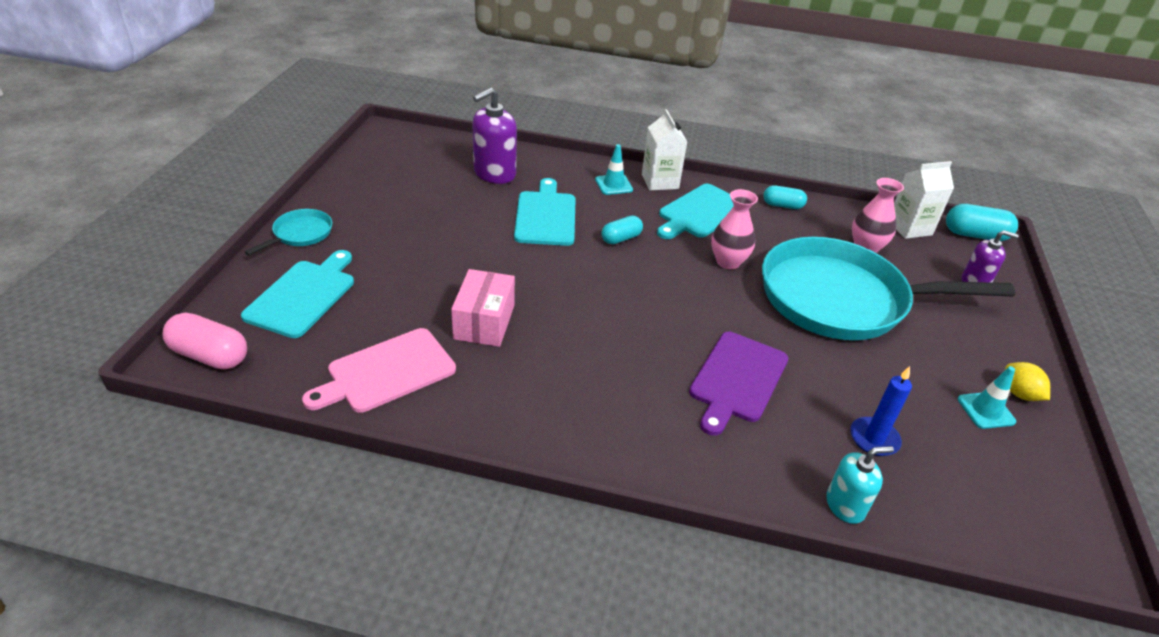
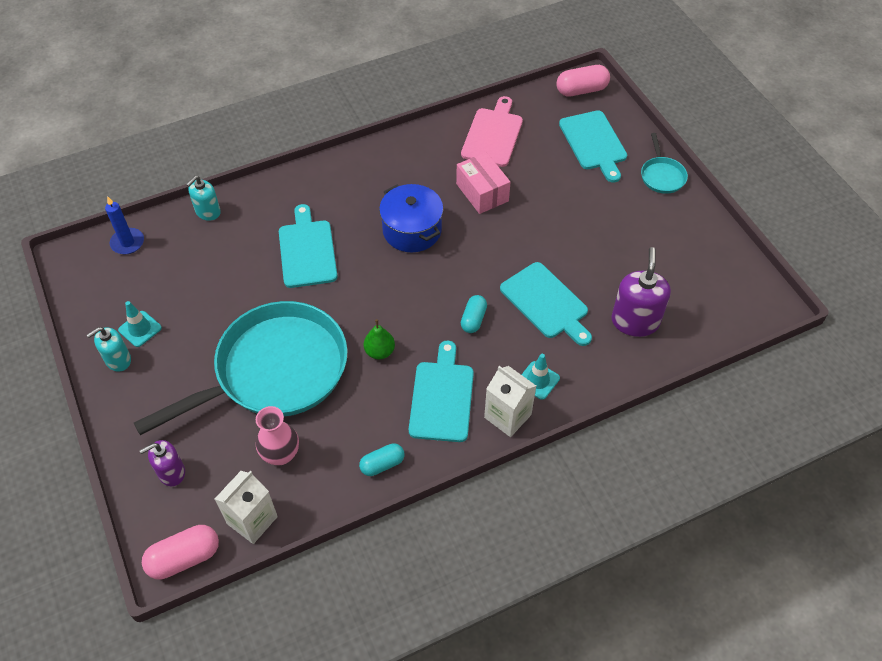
camera: 145 degrees right, 15 degrees up
purple cutting board [689,332,788,436] -> turquoise cutting board [279,204,338,288]
pink vase [711,189,758,269] -> green pear [364,319,395,359]
blue candle [850,366,912,456] -> blue candle moved to [105,196,144,254]
turquoise capsule [946,204,1018,241] -> pink capsule [142,525,219,580]
yellow lemon [1005,362,1050,401] -> turquoise soap dispenser [86,327,131,372]
none -> blue pot [379,184,443,252]

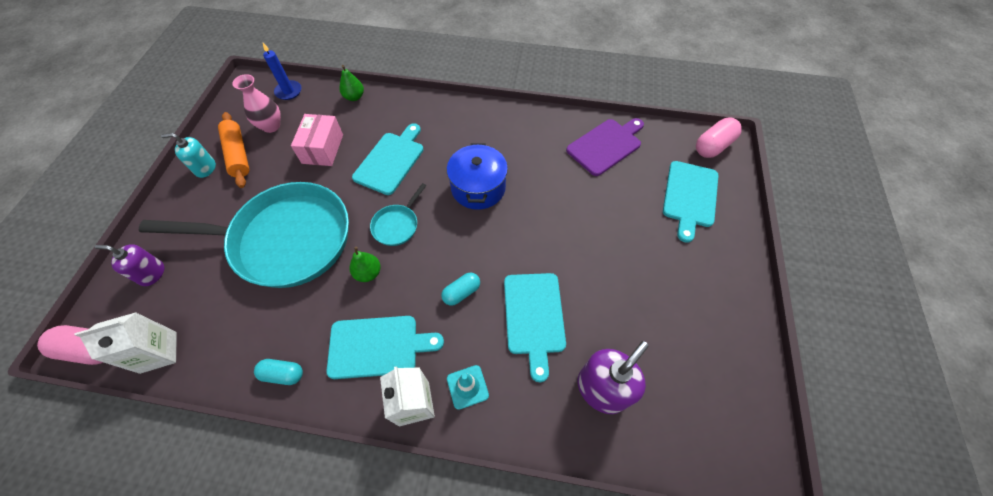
camera: 35 degrees right, 5 degrees up
turquoise traffic cone [118,301,162,347] -> orange rolling pin [218,112,250,188]
turquoise soap dispenser [186,176,221,221] -> green pear [339,65,364,101]
pink vase [256,406,299,465] -> pink vase moved to [232,74,281,133]
turquoise cutting board [409,341,474,442] -> turquoise cutting board turned 45 degrees clockwise [326,316,444,379]
pink box [456,152,511,214] -> pink box moved to [291,114,343,166]
pink cutting board [461,96,523,167] -> purple cutting board [566,118,644,176]
pink capsule [556,65,610,97] -> pink capsule turned 60 degrees counterclockwise [696,118,742,158]
turquoise pan [641,133,688,194] -> turquoise pan moved to [370,183,427,246]

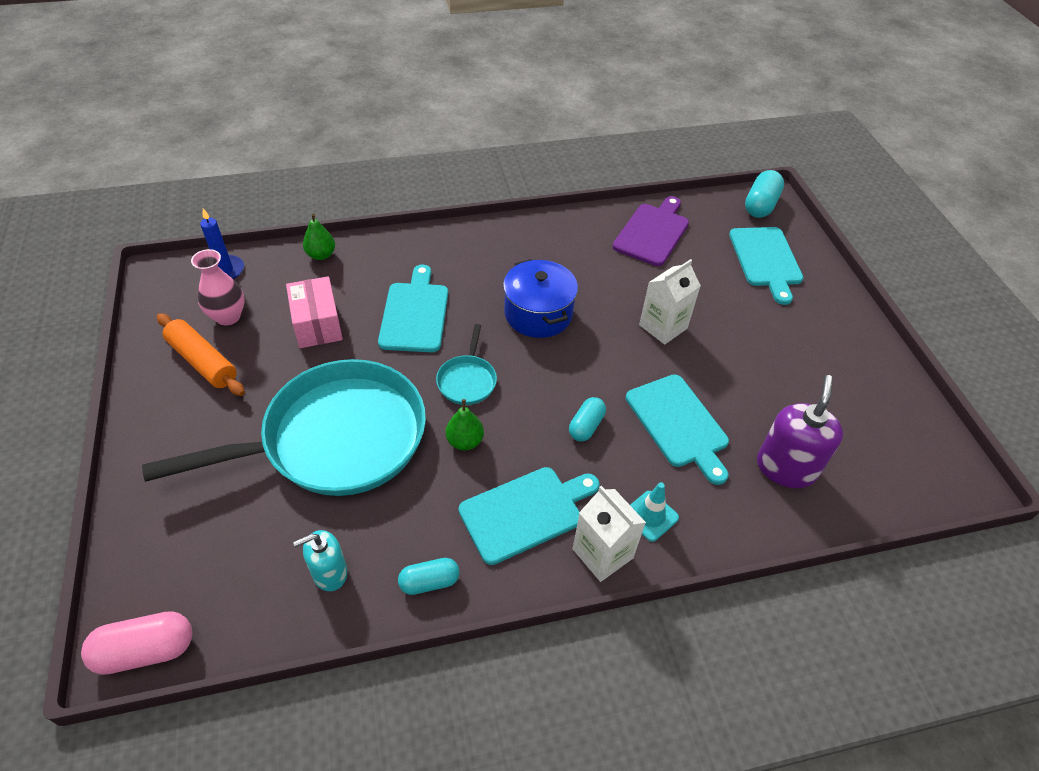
camera: 25 degrees left, 10 degrees down
white carton [74,313,177,374] -> white carton moved to [639,259,701,345]
purple soap dispenser [95,244,164,286] -> none
turquoise soap dispenser [161,133,216,178] -> turquoise soap dispenser moved to [293,530,347,591]
pink capsule [696,118,742,158] -> turquoise capsule [745,170,784,218]

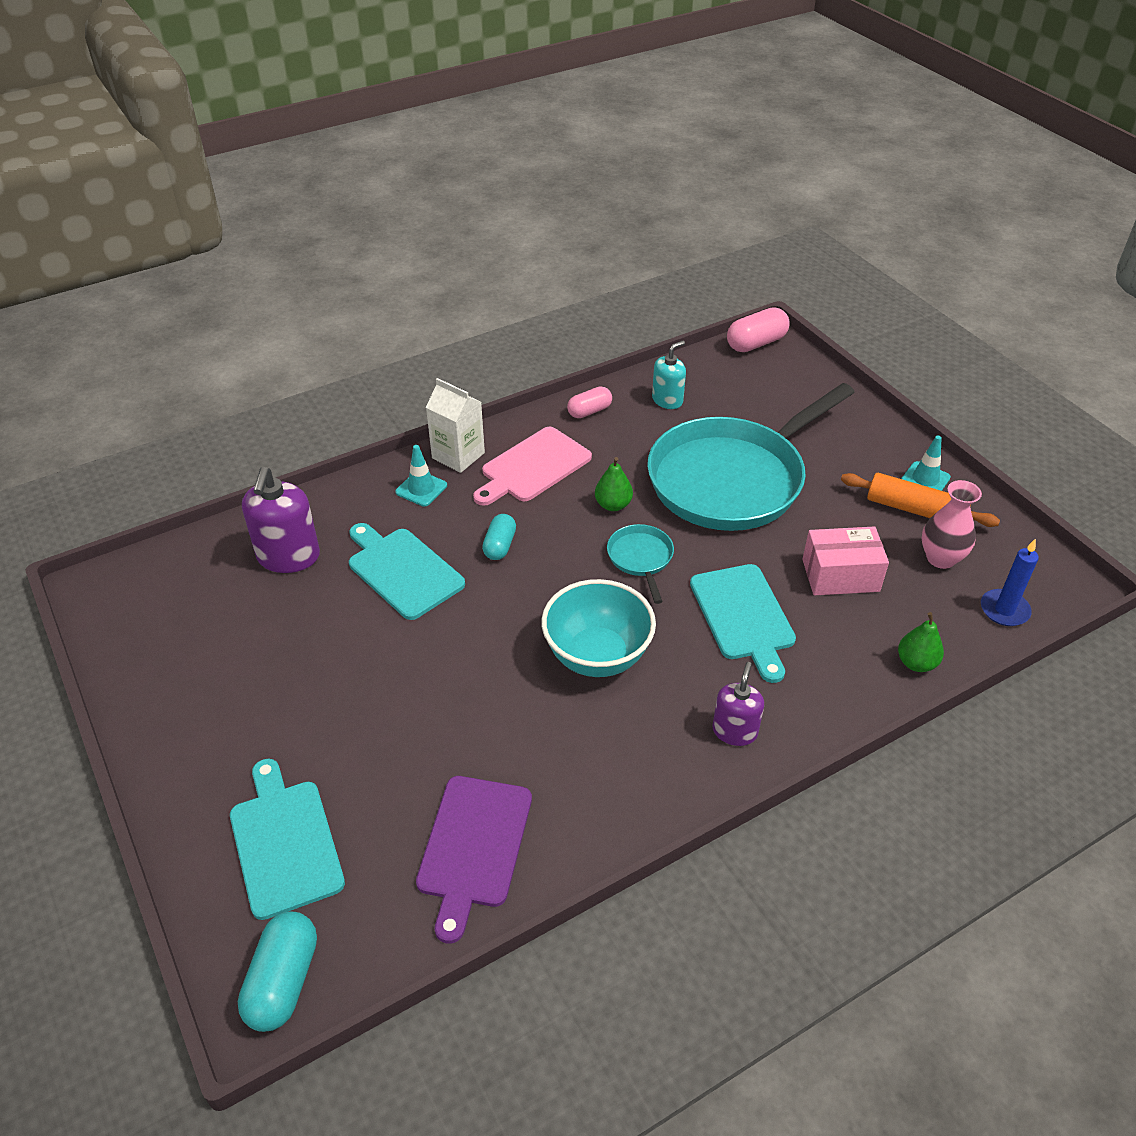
camera: 165 degrees right, 5 degrees down
pink box [286,276,343,348] -> pink box turned 60 degrees counterclockwise [802,526,889,595]
turquoise capsule [398,558,460,595] -> pink capsule [567,386,612,418]
turquoise cutting board [459,467,599,565] -> pink cutting board [473,427,592,506]
blue pot [503,259,578,338] -> turquoise bowl [541,579,656,677]
white carton [639,259,701,345] -> none
none -> purple soap dispenser [712,662,764,746]
none -> turquoise traffic cone [901,435,951,491]

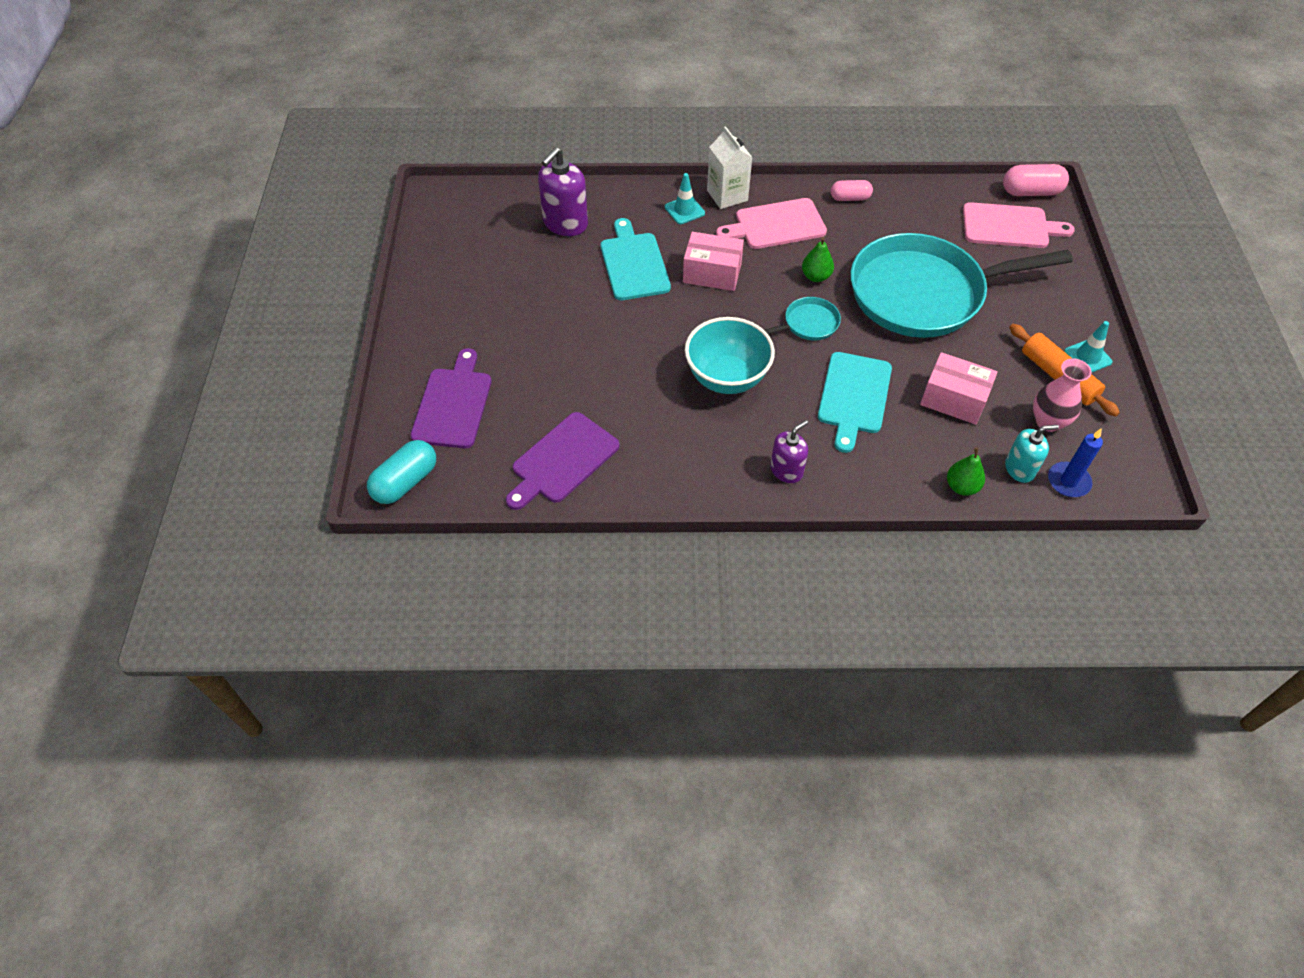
camera: 30 degrees right, 10 degrees up
turquoise cutting board [230,759,345,920] -> purple cutting board [410,348,492,448]
turquoise capsule [482,514,516,560] -> pink box [683,232,744,291]
turquoise pan [607,524,674,604] -> turquoise pan turned 45 degrees clockwise [765,297,841,340]
turquoise soap dispenser [652,341,686,409] -> turquoise soap dispenser moved to [1005,425,1059,483]
none -> pink cutting board [963,202,1075,248]

